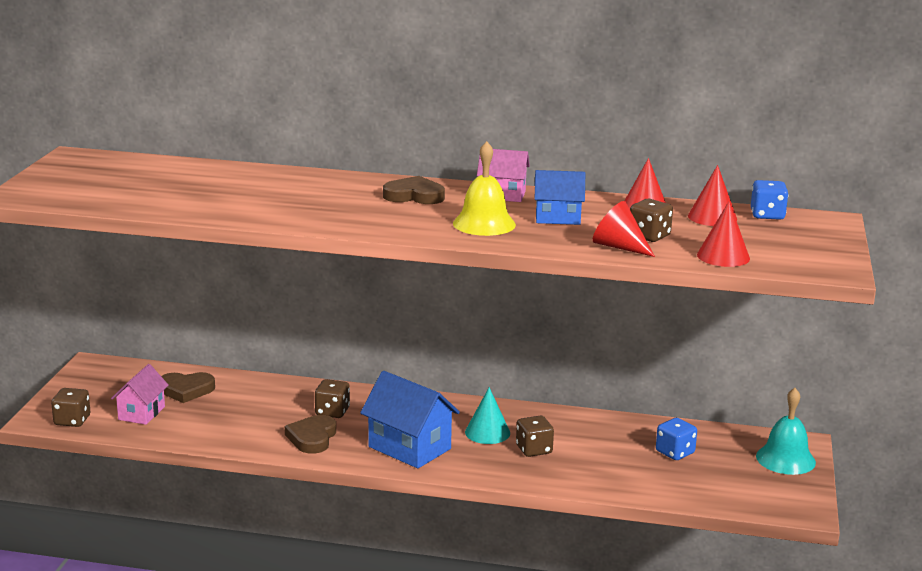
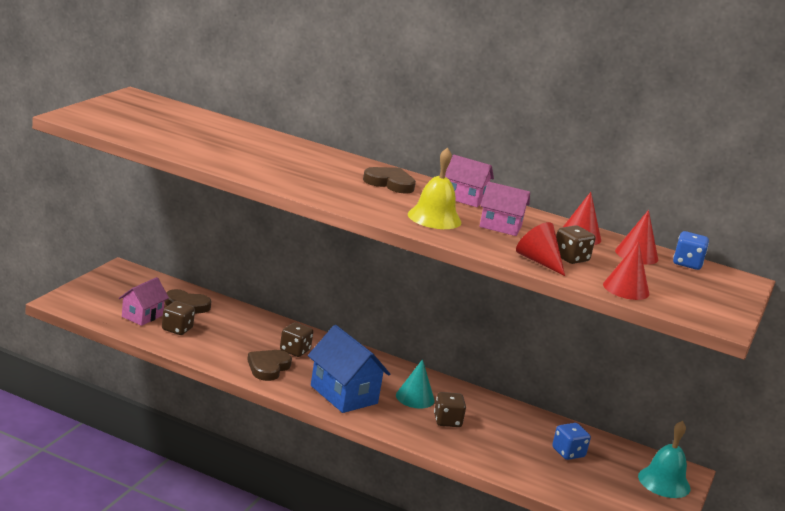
camera: 10 degrees right, 0 degrees up
brown dice [51,388,90,427] -> brown dice moved to [162,301,195,335]
blue house [534,170,585,225] -> pink house [479,182,530,236]

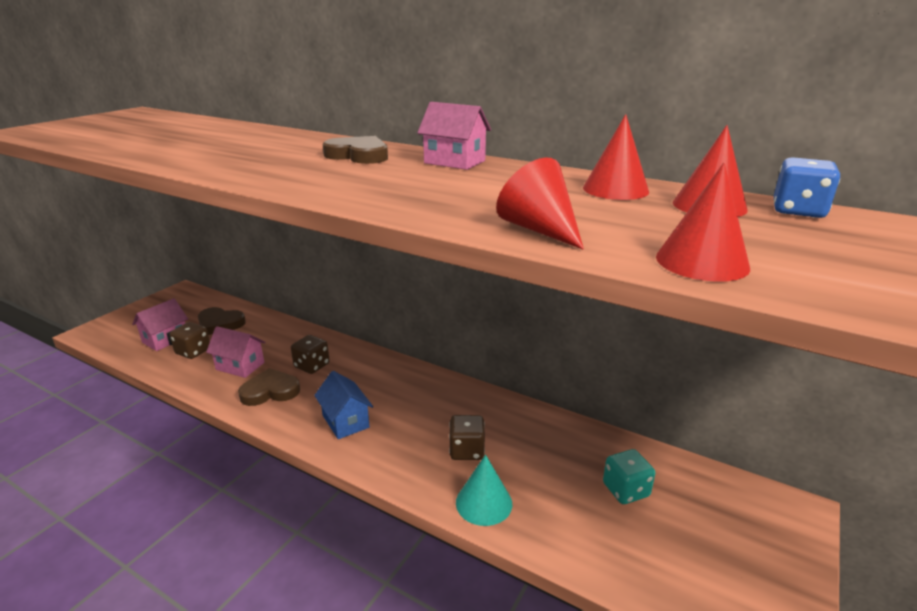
camera: 10 degrees right, 5 degrees up
brown heart [247,350,292,381] -> brown heart turned 45 degrees clockwise [238,368,300,406]
blue house [308,325,390,413] -> blue house [314,371,373,439], size x0.63
turquoise cone [396,359,435,409] -> turquoise cone moved to [456,454,512,526]
yellow bell [408,147,461,229] -> none
pink house [479,182,530,236] -> pink house moved to [206,326,265,378]
blue dice [552,423,591,460] -> turquoise dice [603,449,655,504]
brown dice [556,225,596,264] -> none
turquoise bell [638,421,691,498] -> none

